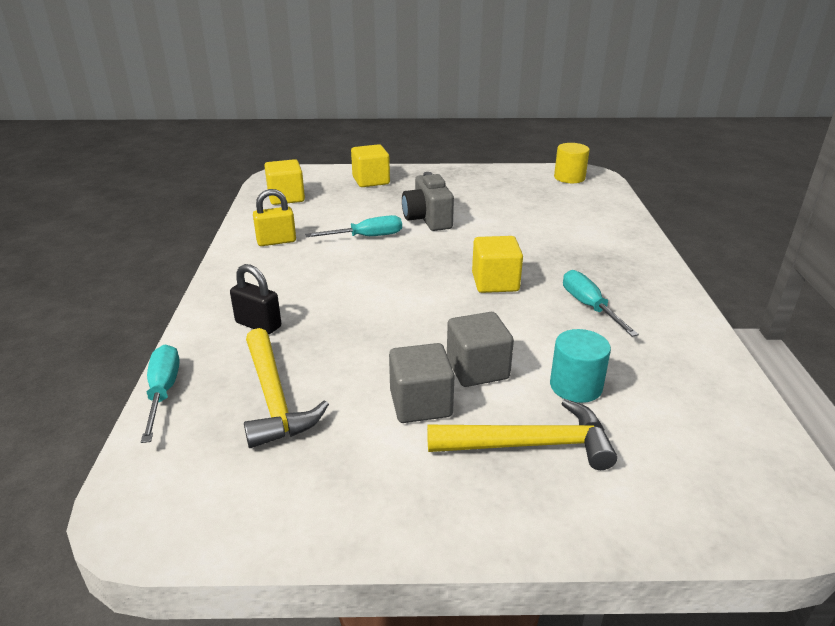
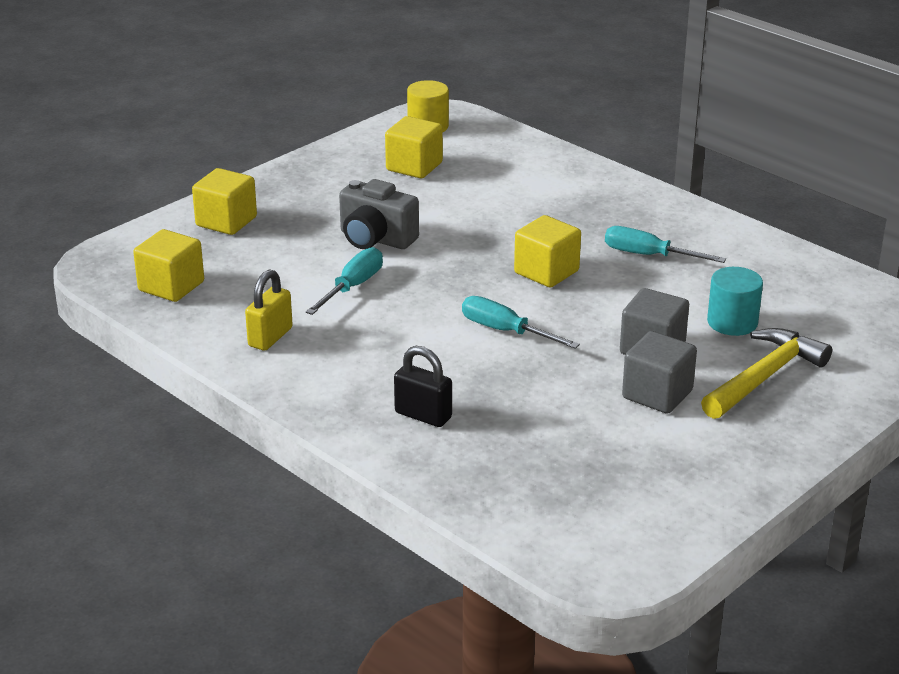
camera: 45 degrees left, 0 degrees up
turquoise screwdriver [141,344,180,443] -> turquoise screwdriver moved to [462,296,580,349]
black padlock [230,264,281,334] -> black padlock turned 45 degrees clockwise [394,346,452,427]
yellow hammer [244,328,329,448] -> none
none -> yellow cube [385,116,443,178]

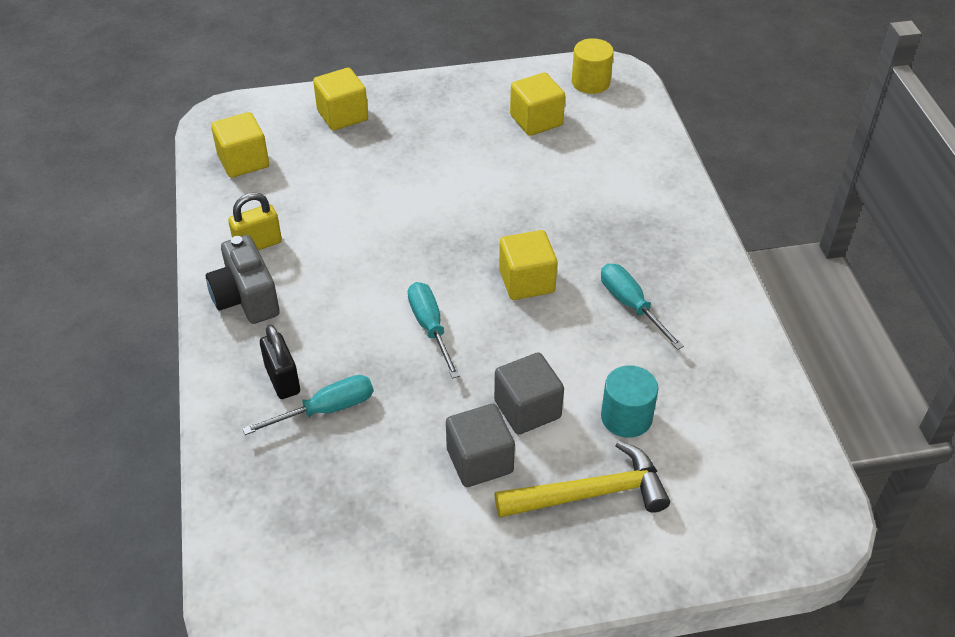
camera: 35 degrees right, 15 degrees up
turquoise screwdriver [306,247,383,315] -> turquoise screwdriver moved to [242,375,373,435]
grey camera [339,179,419,249] -> grey camera moved to [206,235,280,324]

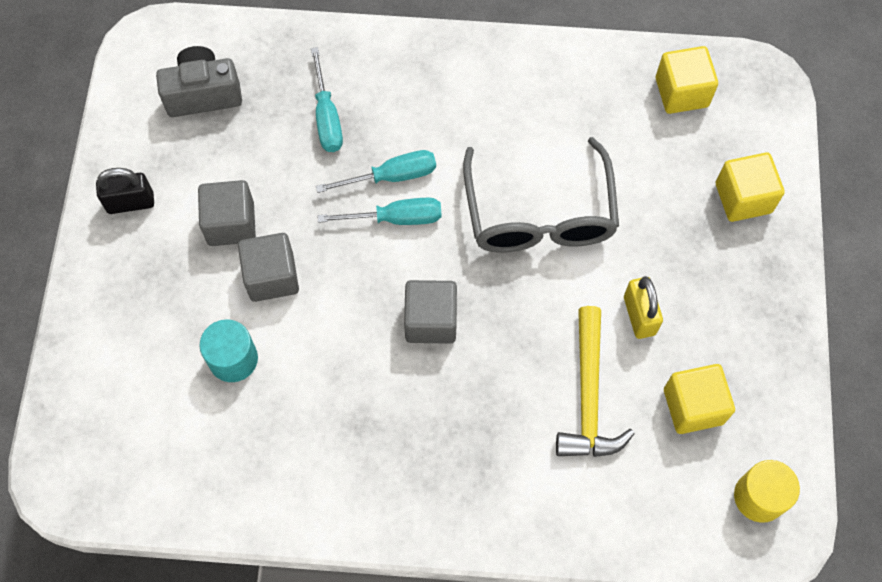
camera: 105 degrees right, 20 degrees up
grey camera [206,235,280,324] -> grey camera moved to [156,46,242,117]
yellow padlock [228,192,282,250] -> yellow padlock moved to [624,276,663,339]
black padlock [260,324,300,399] -> black padlock moved to [96,168,154,214]
yellow hammer [495,441,670,518] -> yellow hammer moved to [556,306,635,457]
yellow cube [499,230,557,300] -> grey cube [404,280,457,344]
turquoise screwdriver [601,263,684,350] -> turquoise screwdriver moved to [316,150,436,193]
none -> grey glasses [463,137,619,253]

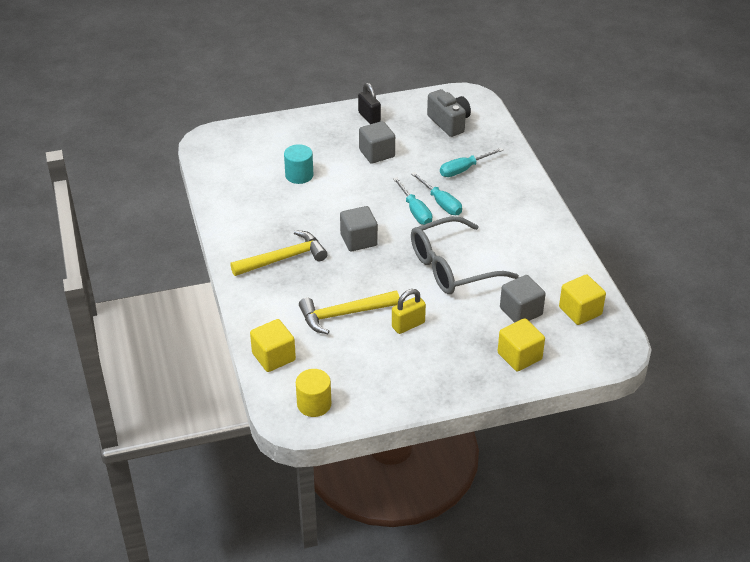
camera: 70 degrees right, 25 degrees down
grey cube [238,233,299,302] -> grey cube moved to [500,275,546,323]
yellow cube [664,364,735,434] -> yellow cube moved to [250,319,296,372]
none -> yellow hammer [230,230,328,276]

